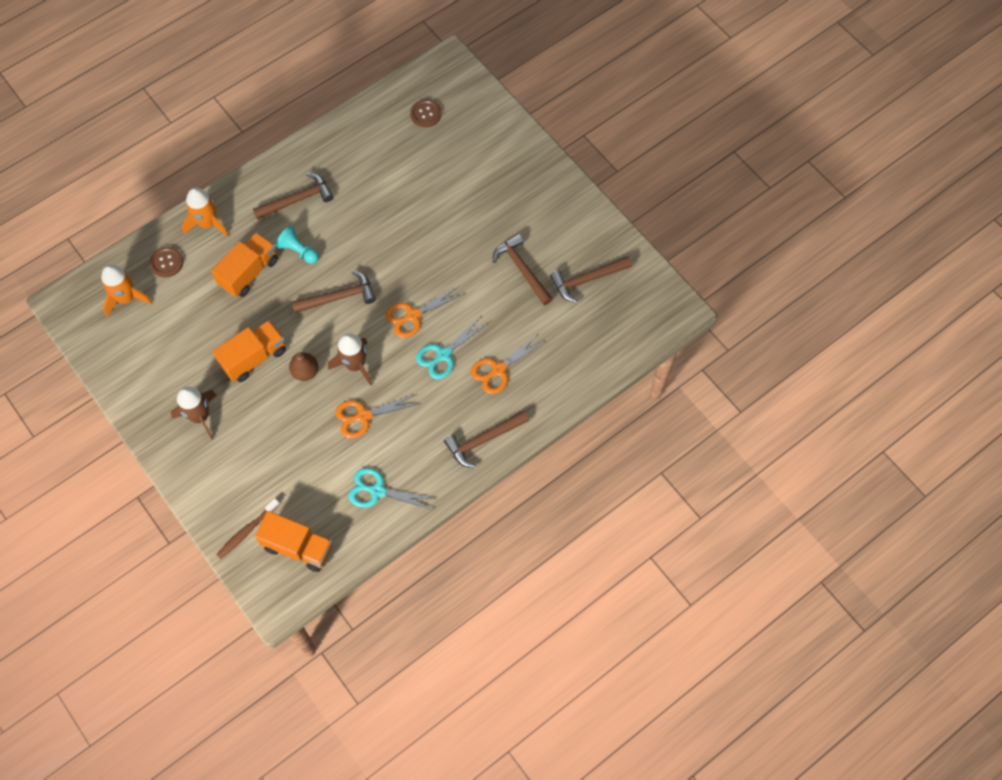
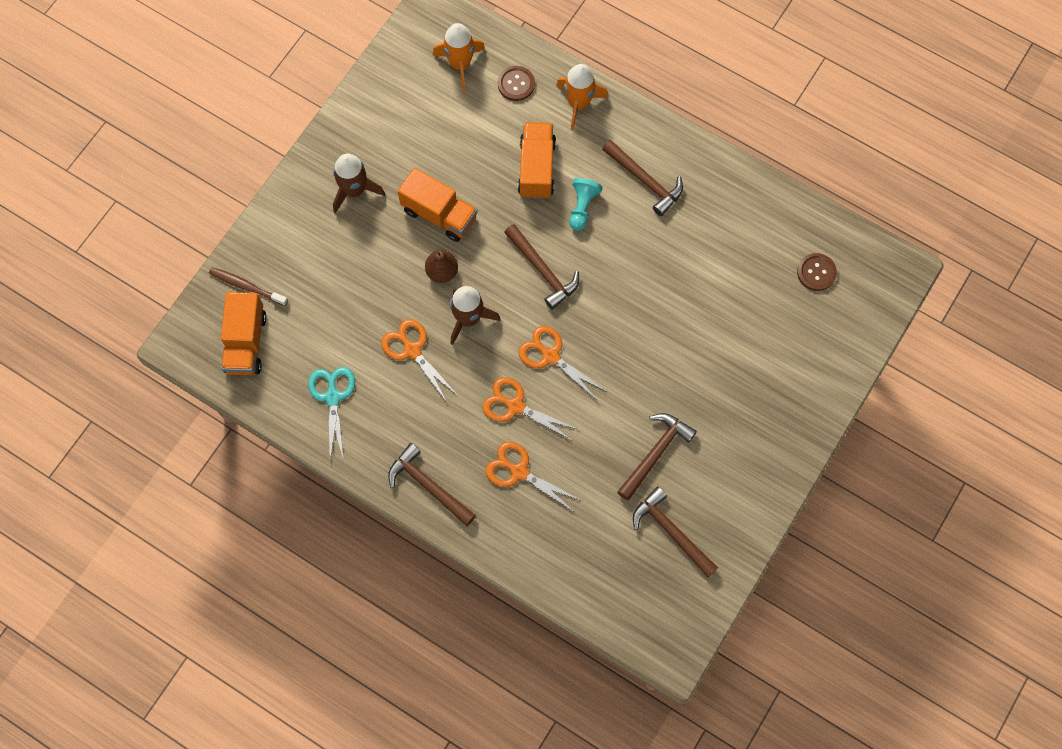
camera: 70 degrees right, 5 degrees up
orange truck [211,232,278,297] -> orange truck turned 105 degrees counterclockwise [518,122,556,199]
turquoise scissors [416,316,488,379] -> orange scissors [482,377,579,441]

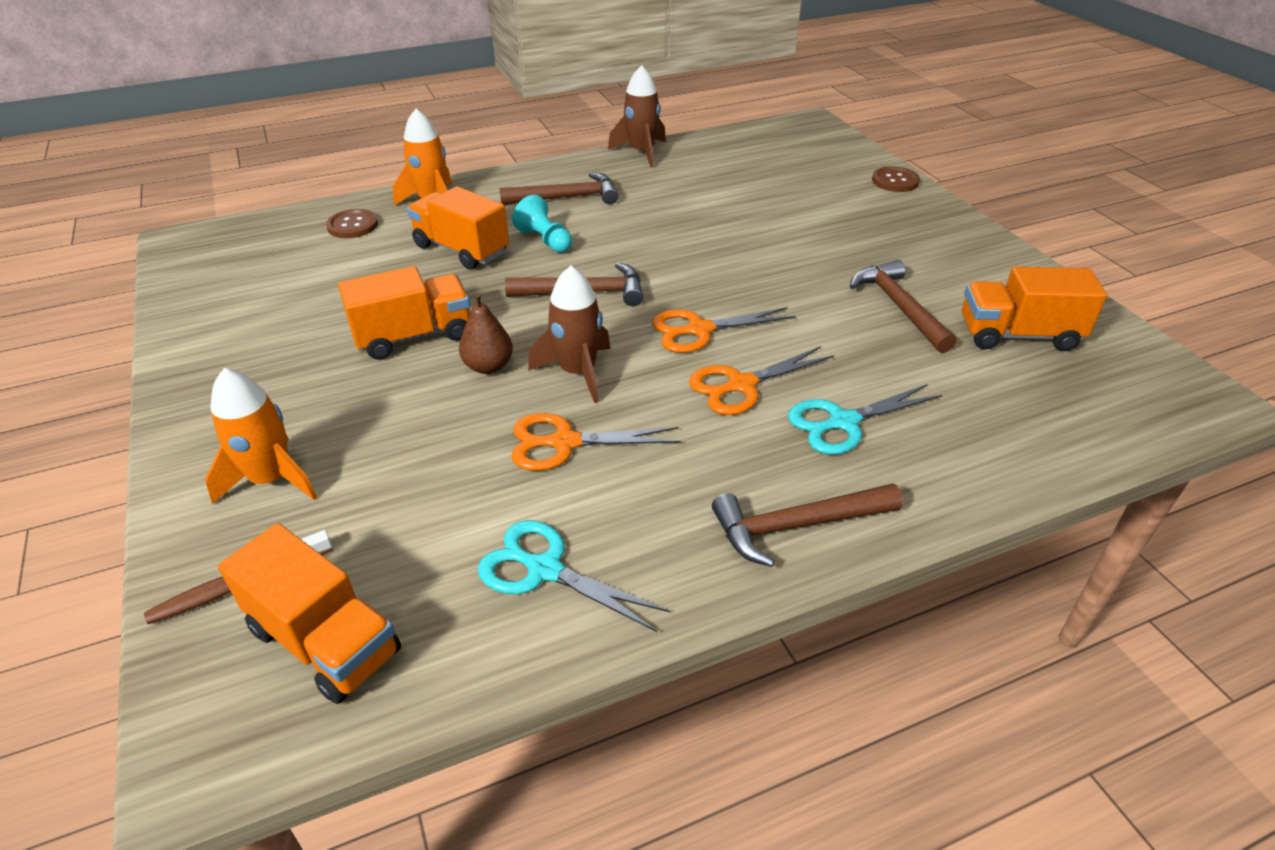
camera: 55 degrees left, 30 degrees down
brown rocket [333,154,385,213] -> brown rocket moved to [608,65,666,167]
orange rocket [433,23,485,91] -> orange rocket moved to [205,368,317,504]
orange scissors [485,441,582,511] -> turquoise scissors [788,384,942,455]
brown hammer [633,486,718,577] -> orange truck [962,267,1107,351]
brown button [797,253,837,291] -> brown button moved to [872,166,920,192]

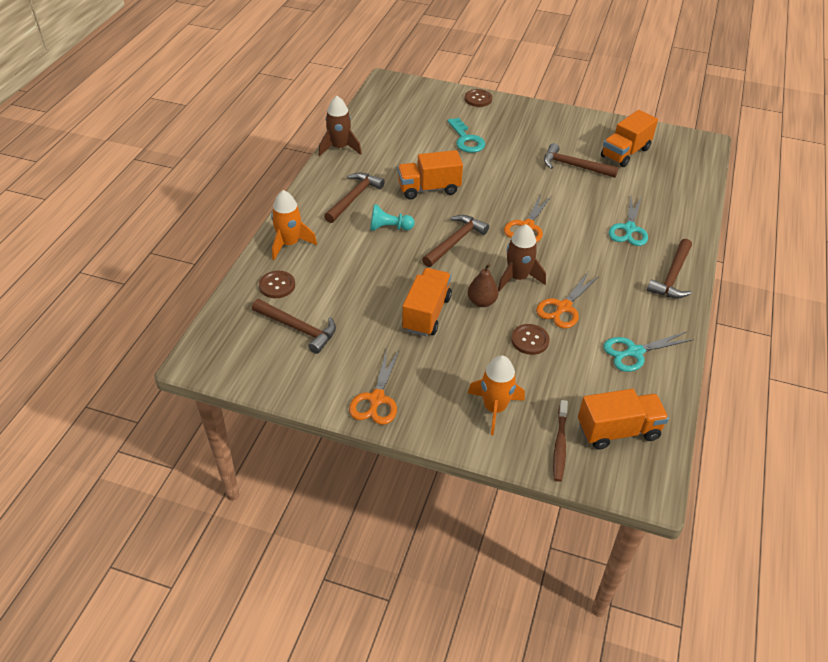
camera: 50 degrees left, 5 degrees up
orange truck [407,186,509,270] -> orange truck moved to [397,150,463,199]
orange scissors [689,346,834,415] -> orange scissors moved to [349,349,399,425]
none -> brown hammer [252,299,336,354]
none -> turquoise key [447,118,485,153]
none -> brown button [511,324,550,355]

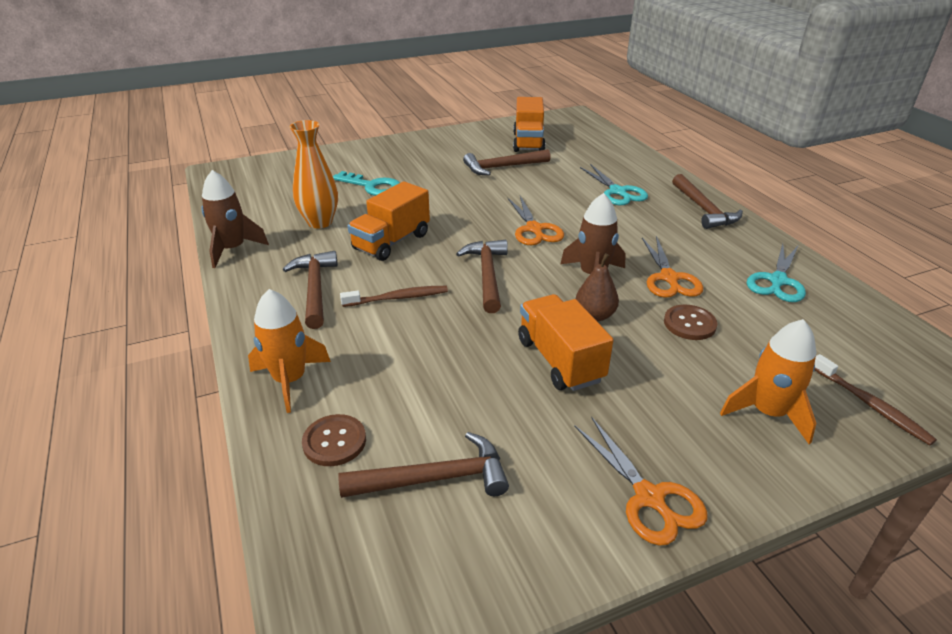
camera: 40 degrees left, 10 degrees down
turquoise pawn [370,204,415,231] -> brown toothbrush [340,286,448,307]
brown button [465,89,492,107] -> none
orange truck [578,389,669,450] -> none
none -> orange vase [290,120,338,228]

